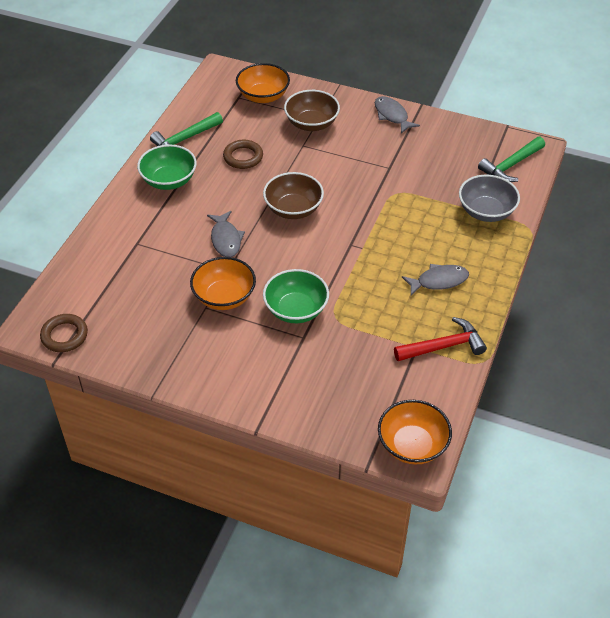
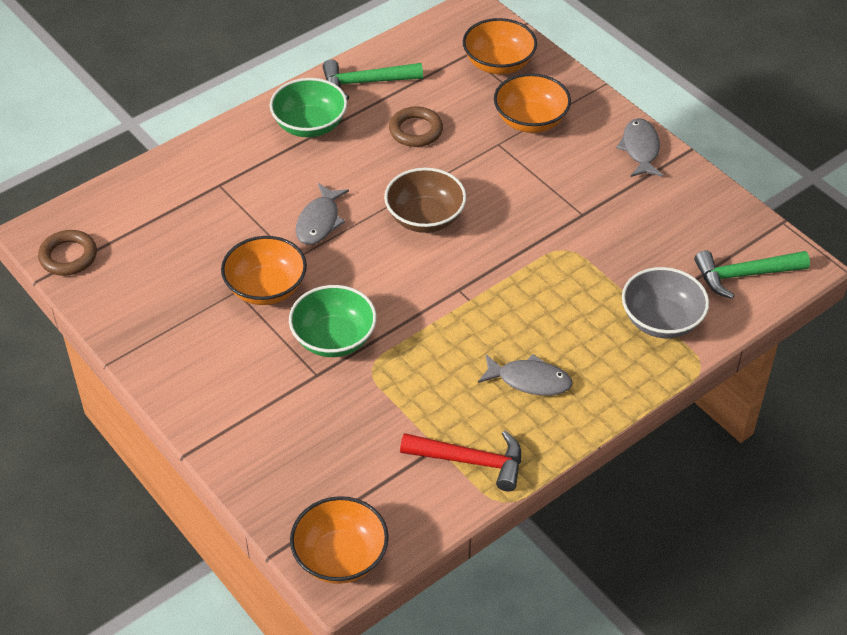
camera: 30 degrees right, 0 degrees up
brown bowl [284,90,340,131] -> orange bowl [494,73,571,133]

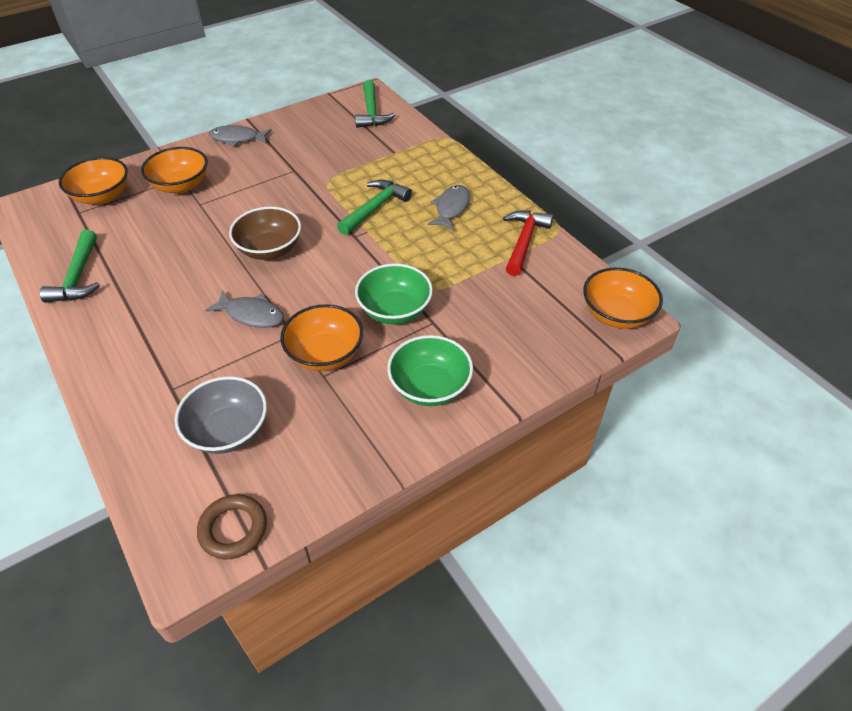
camera: 85 degrees left, 0 degrees up
green bowl [270,78,347,137] -> green bowl moved to [387,335,473,406]
brown ring [389,106,443,147] -> none
grey bowl [622,267,709,338] -> grey bowl moved to [175,376,267,454]
none -> green hammer [337,180,412,235]

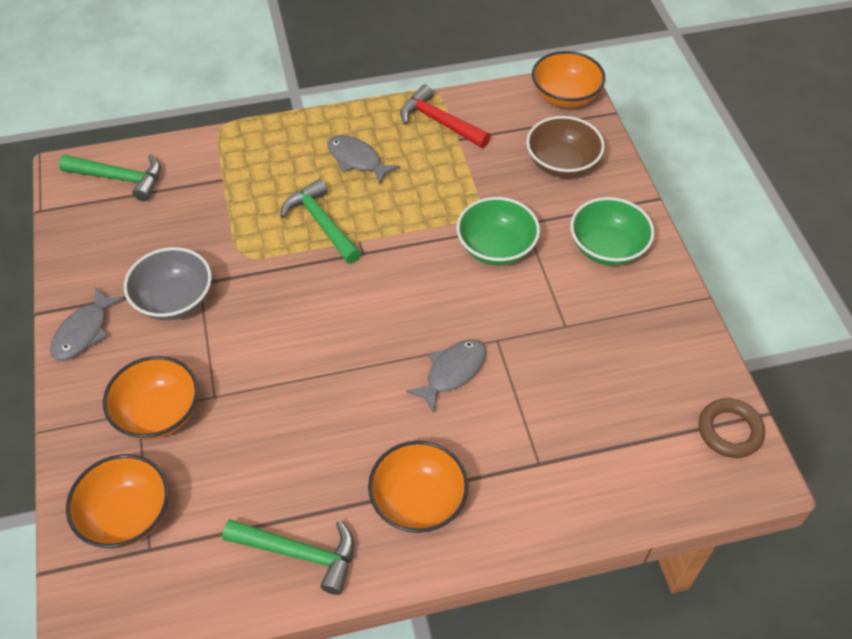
camera: 70 degrees left, 5 degrees up
grey bowl [175,376,267,454] -> grey bowl moved to [124,247,212,320]
brown bowl [229,207,301,260] -> brown bowl moved to [526,116,605,178]
orange bowl [280,304,363,371] -> orange bowl moved to [368,440,468,533]

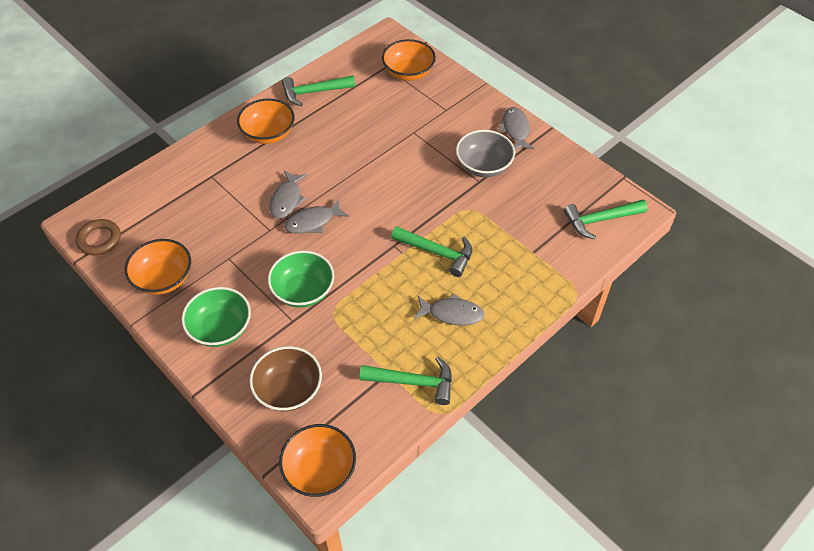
camera: 150 degrees right, 0 degrees up
orange bowl [103,356,199,440] -> orange bowl moved to [125,239,191,295]
red hammer [400,84,491,148] -> green hammer [360,357,452,405]
none -> grey fish [284,199,349,234]

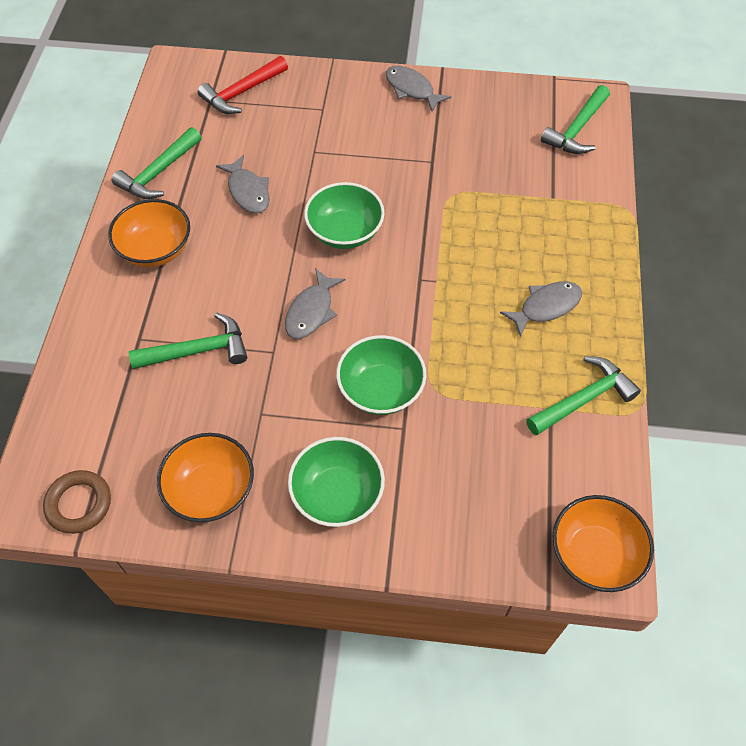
camera: 40 degrees left, 5 degrees up
brown bowl [249,346,322,411] -> none
grey fish [270,171,307,219] -> grey fish moved to [216,155,270,214]
orange bowl [382,39,436,81] -> red hammer [198,56,288,114]
green hammer [391,226,472,277] -> green hammer moved to [129,313,247,369]
grey bowl [456,130,515,177] -> none
none -> green bowl [304,182,385,249]

